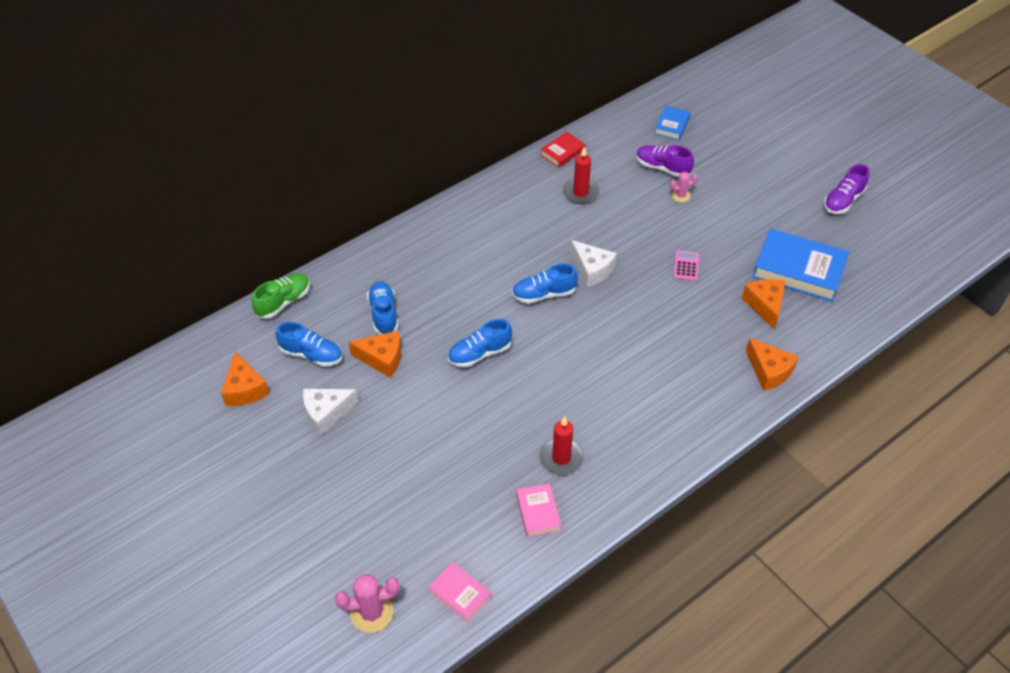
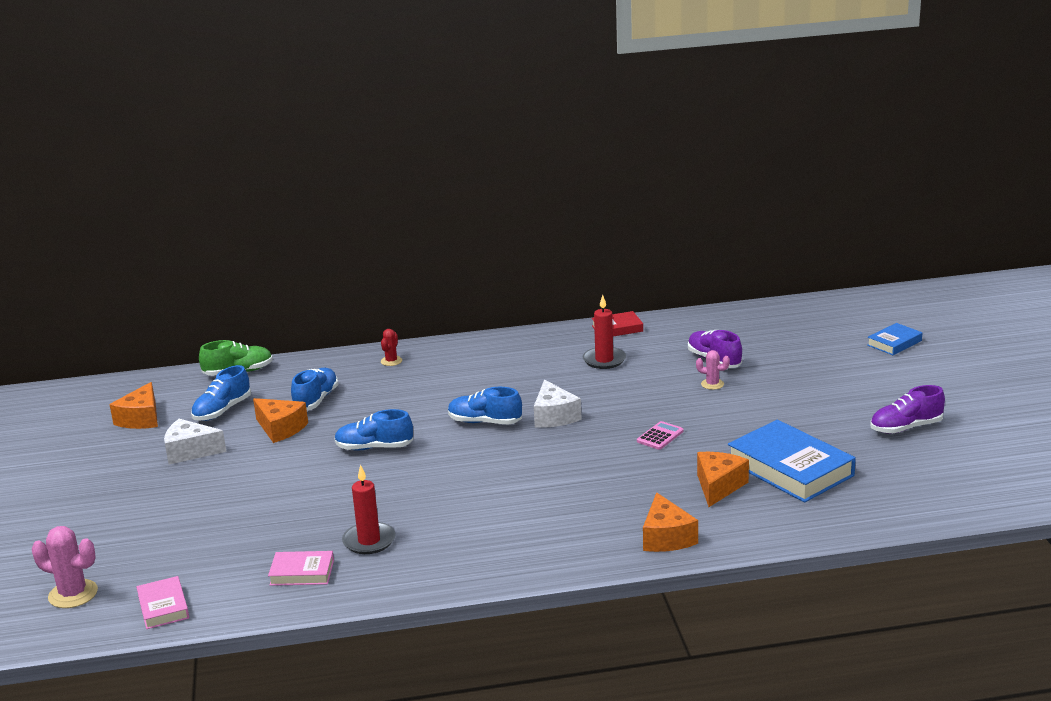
camera: 30 degrees right, 25 degrees down
blue shoe [276,322,342,367] -> blue shoe turned 75 degrees clockwise [191,365,251,421]
pink book [516,483,561,537] -> pink book turned 75 degrees clockwise [268,551,334,586]
blue book [654,106,691,140] -> blue book moved to [867,323,922,355]
none -> red cactus [381,329,402,366]

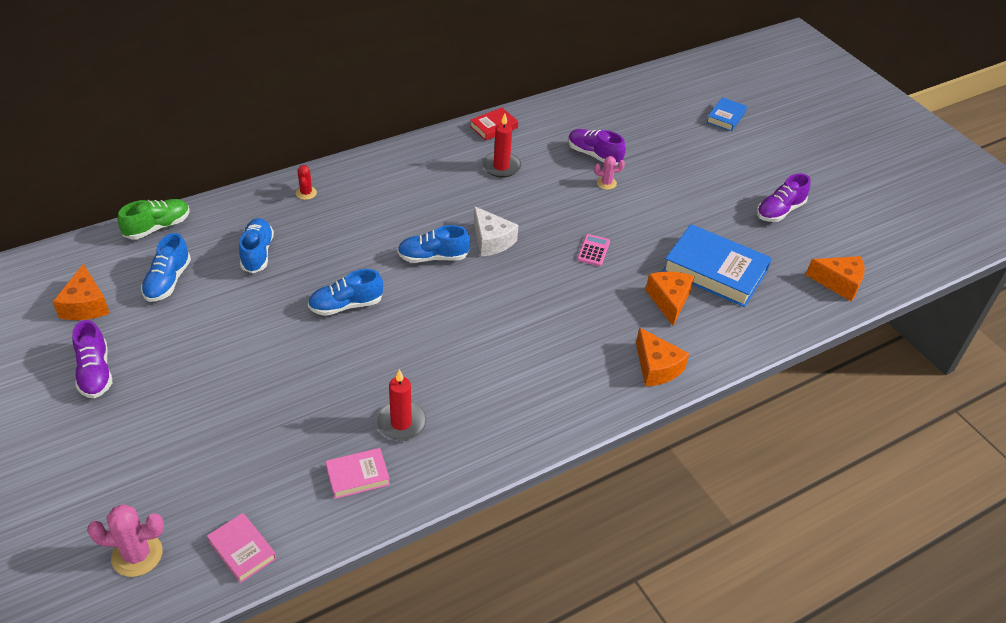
camera: 25 degrees left, 20 degrees up
white cheese [164,419,226,464] -> none
orange cheese [253,398,308,443] -> orange cheese moved to [806,256,865,301]
none -> purple shoe [72,320,112,398]

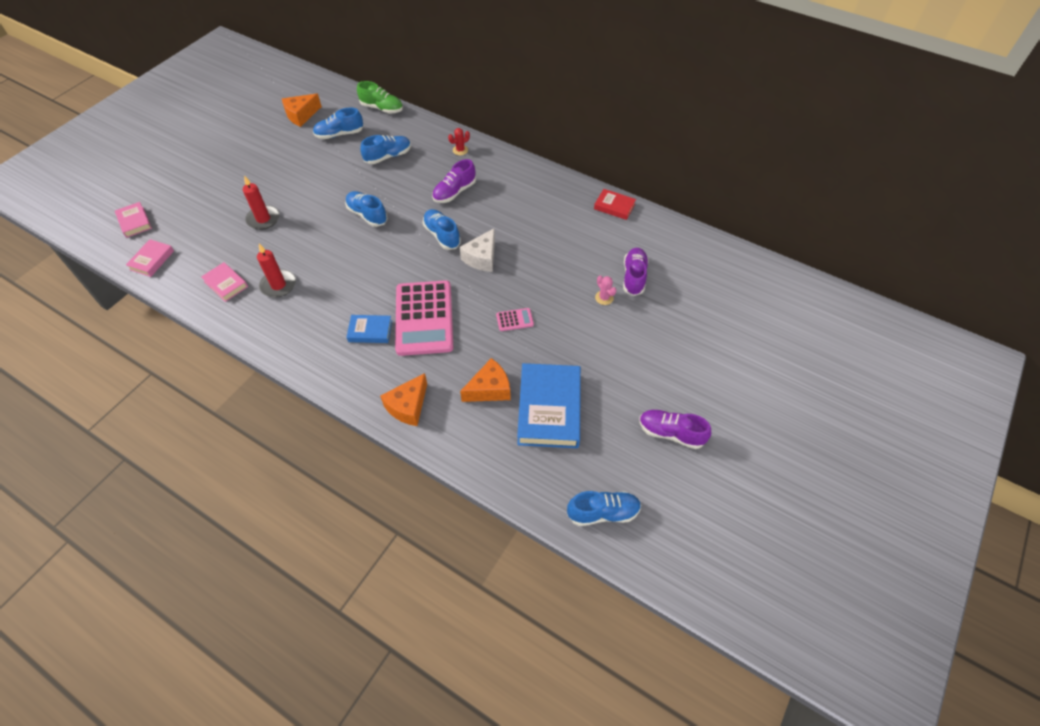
camera: 65 degrees right, 10 degrees up
purple shoe [72,320,112,398] -> purple shoe moved to [432,159,476,203]
pink cactus [87,504,164,577] -> pink book [115,202,152,238]
red candle [482,114,521,178] -> red candle moved to [243,176,280,230]
blue book [707,97,747,132] -> blue book moved to [346,315,392,343]
orange cheese [806,256,865,301] -> blue shoe [567,491,641,526]
none -> pink calculator [395,280,453,356]

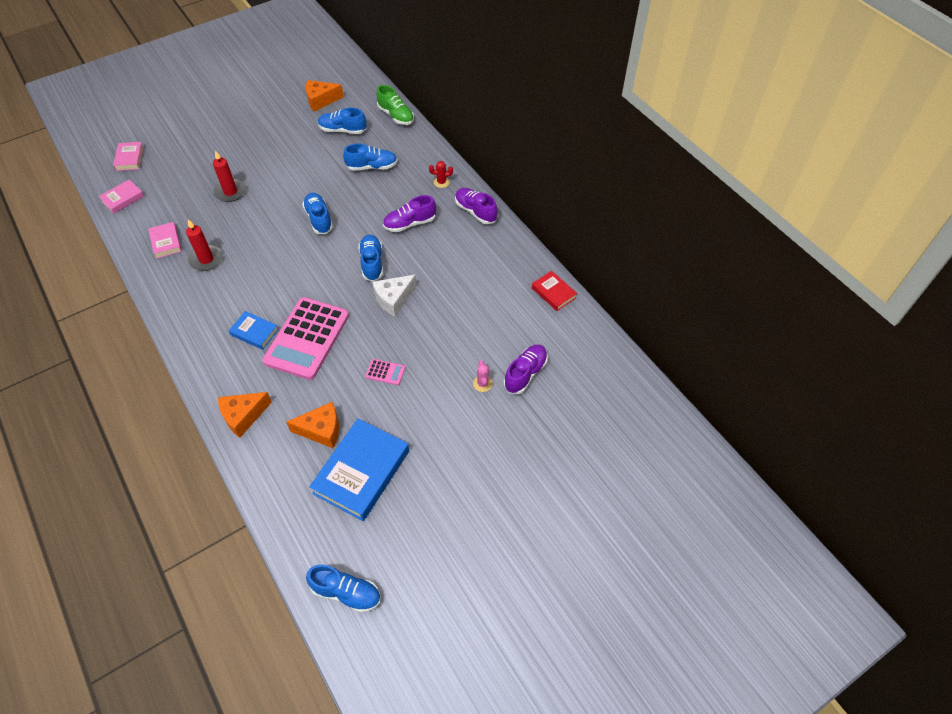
camera: 25 degrees right, 0 degrees up
purple shoe [639,410,711,449] -> purple shoe moved to [455,188,498,224]

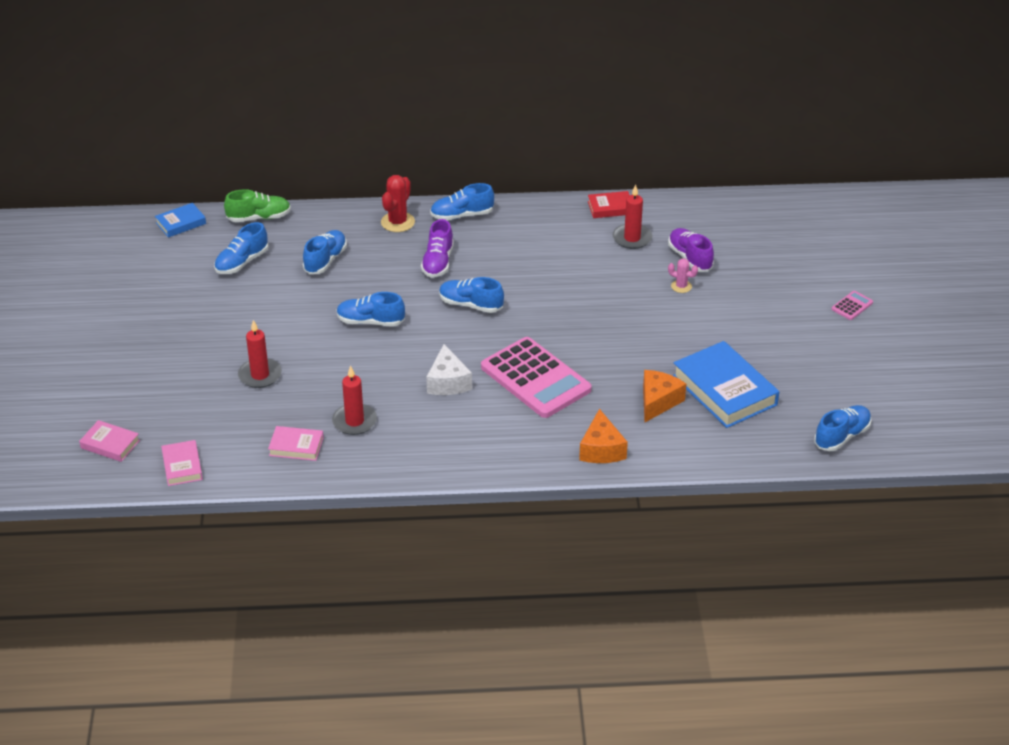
camera: 60 degrees left, 15 degrees down
blue book [229,311,279,350] -> blue book moved to [155,203,206,238]
orange cheese [306,80,344,112] -> none
pink calculator [365,359,405,385] -> pink calculator moved to [832,291,873,320]
white cheese [372,274,417,316] -> white cheese moved to [426,344,472,395]
red cactus [429,161,453,188] -> red cactus [381,175,415,232], size x1.71
purple shoe [455,188,498,224] -> blue shoe [430,183,494,220]
none -> red candle [613,184,652,249]

